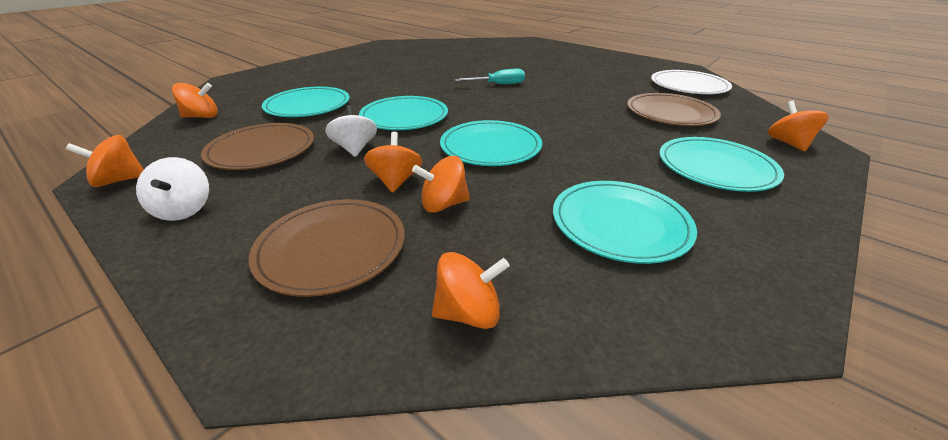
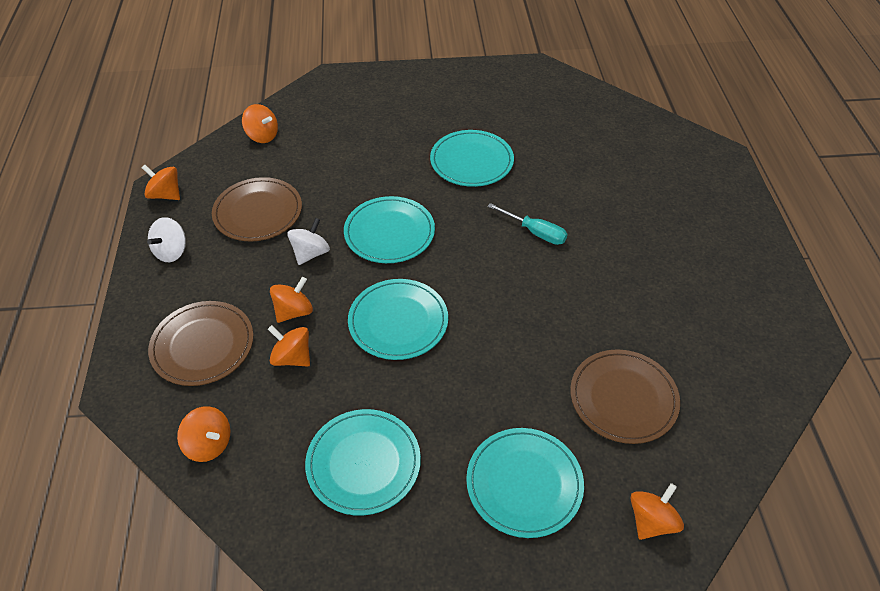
camera: 45 degrees right, 15 degrees up
turquoise plate [262,87,350,117] -> turquoise plate moved to [430,130,514,187]
white plate [651,70,732,94] -> none

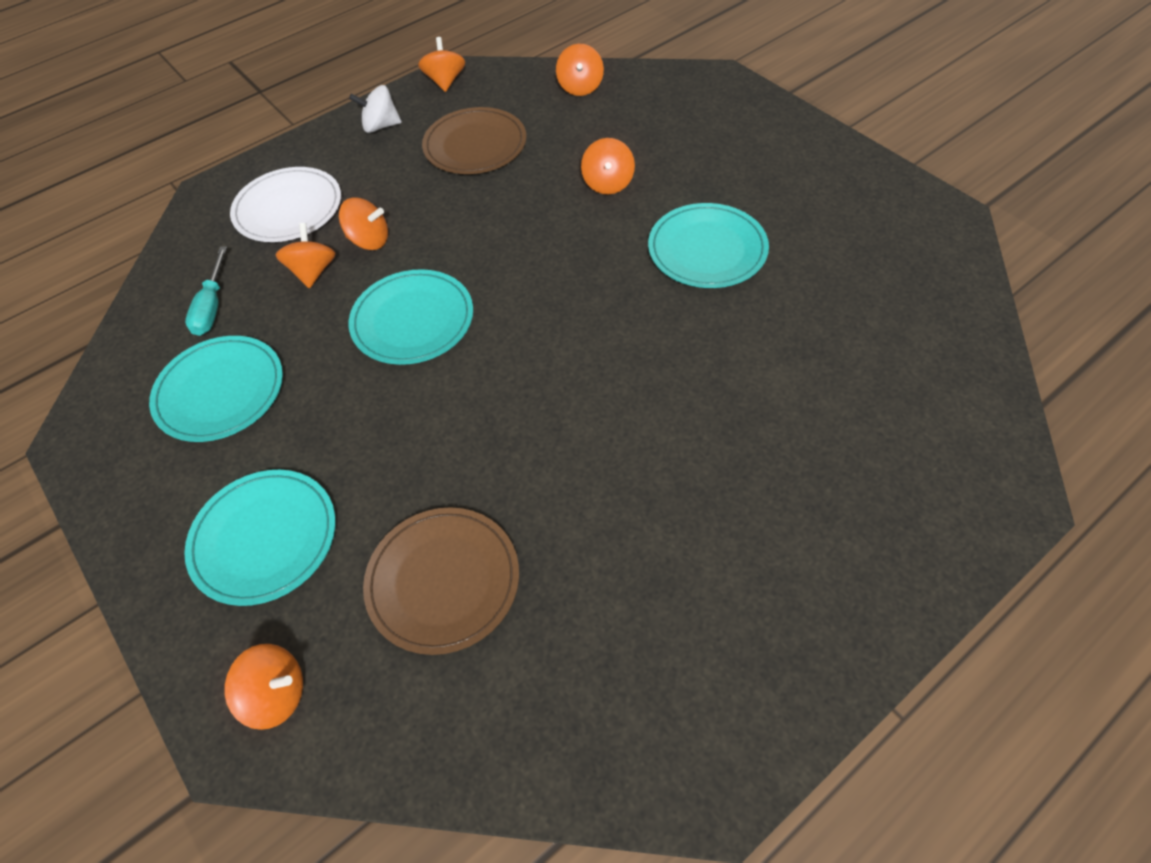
camera: 60 degrees right, 5 degrees up
brown plate [148,301,253,386] -> white plate [230,167,341,242]
orange spinning top [177,406,230,462] -> orange spinning top moved to [581,138,635,194]
white spinning top [287,218,330,265] -> none
turquoise plate [344,196,435,263] -> none
turquoise screwdriver [487,203,567,245] -> turquoise screwdriver moved to [185,246,227,336]

